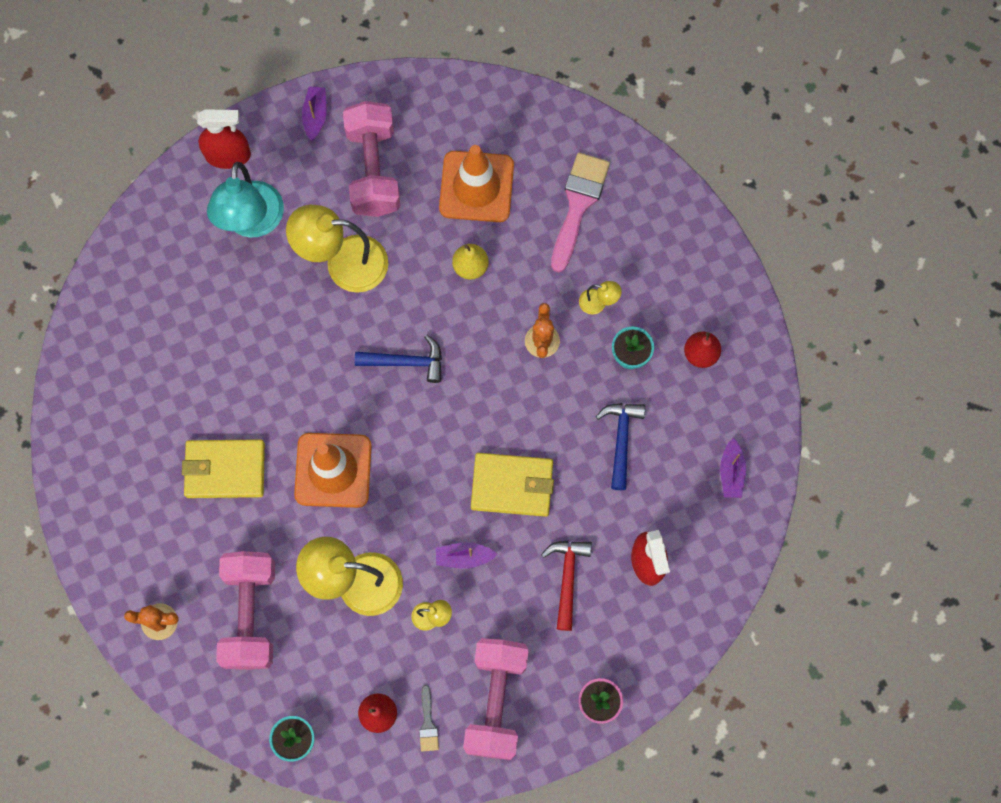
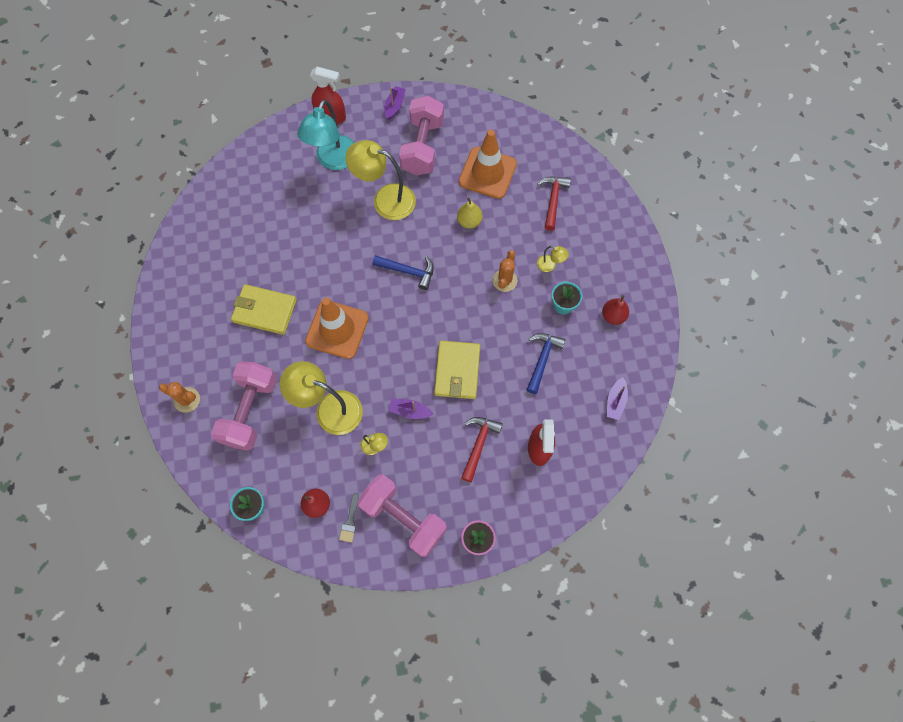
camera: 15 degrees right, 5 degrees down
pink dumbbell [463,638,529,760] -> pink dumbbell turned 75 degrees counterclockwise [357,474,447,557]
yellow wallet [471,453,554,517] -> yellow wallet turned 75 degrees clockwise [434,341,480,399]
pink brush [551,153,610,272] -> red hammer [537,176,571,231]

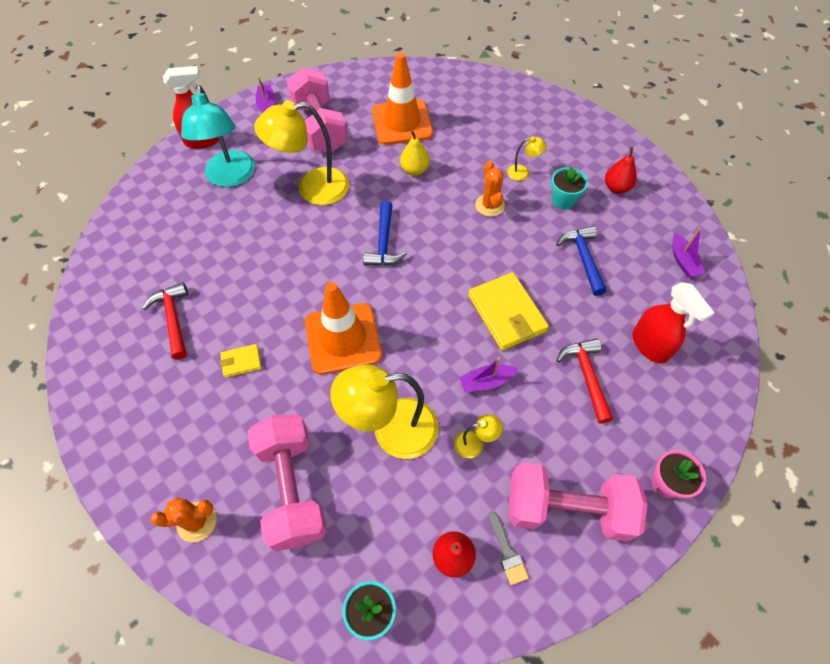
camera: 30 degrees left, 10 degrees down
yellow wallet [231,284,297,335] -> yellow wallet [220,344,262,378], size x0.49
blue hammer [373,255,434,290] -> blue hammer turned 105 degrees clockwise [363,201,407,266]
red hammer [537,176,571,231] -> red hammer moved to [142,282,188,359]

